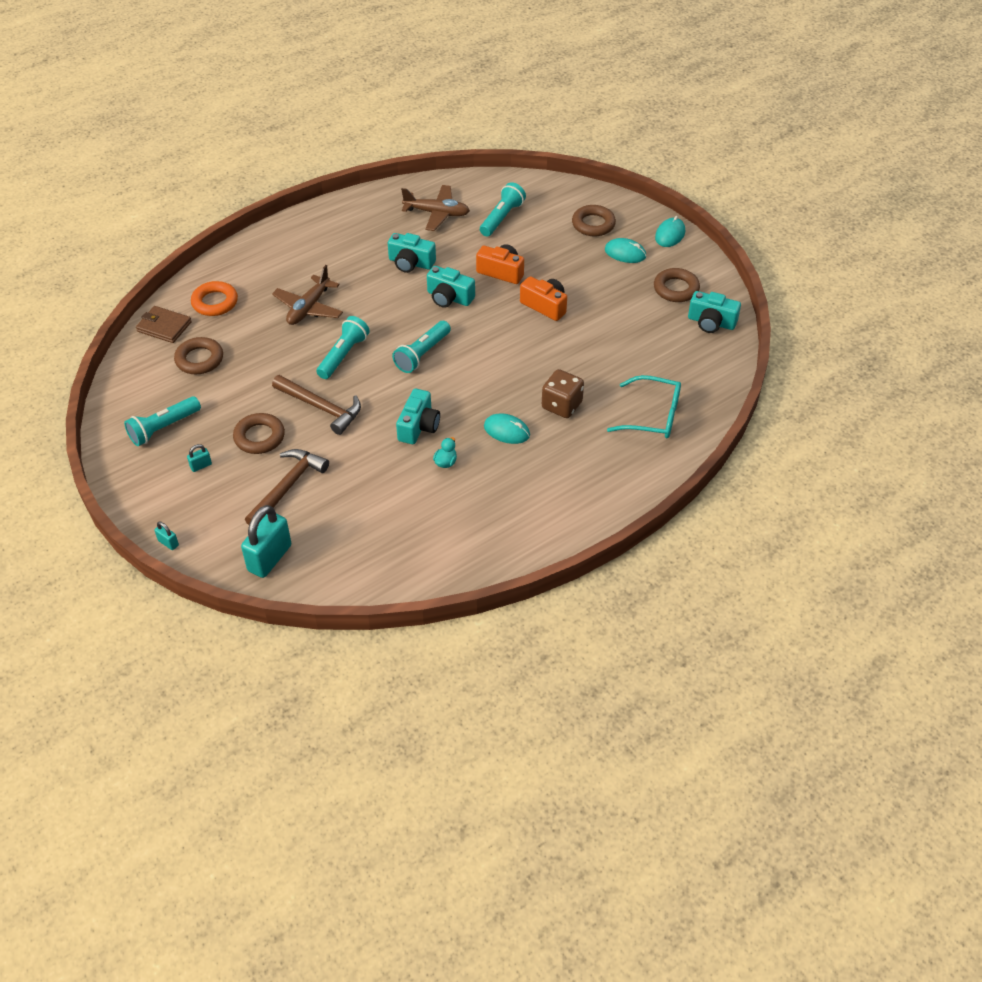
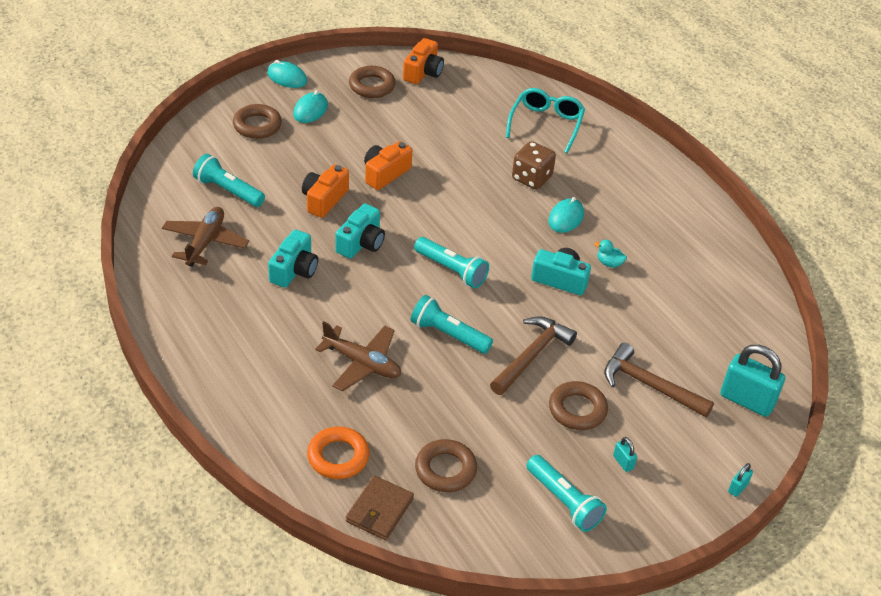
camera: 90 degrees left, 5 degrees down
turquoise camera [688,291,741,333] -> orange camera [403,38,444,84]

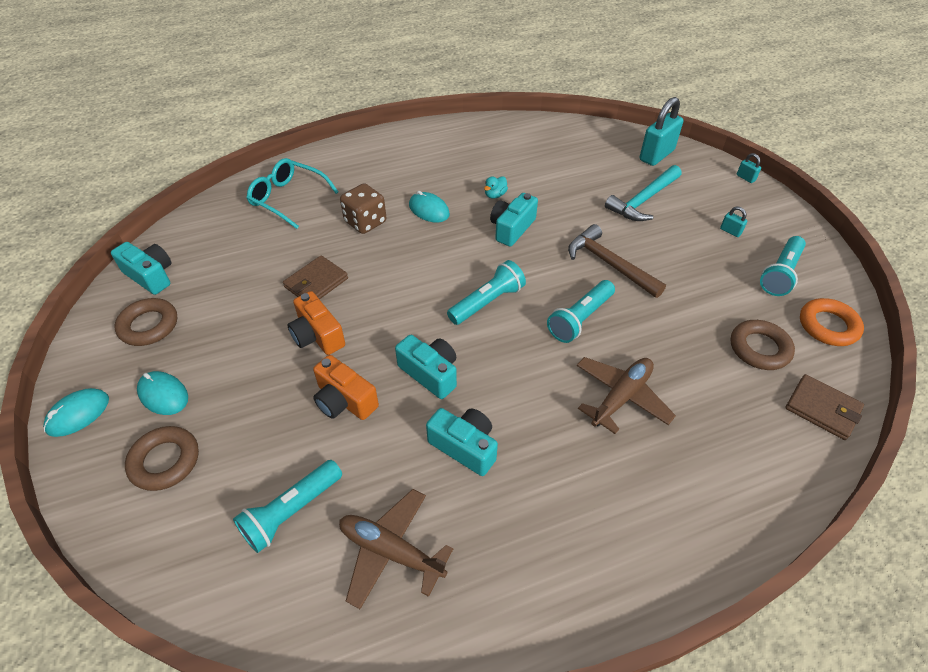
camera: 75 degrees left, 5 degrees up
orange ring [307,427,370,479] -> orange ring moved to [800,298,864,346]
orange camera [403,38,444,84] -> turquoise camera [111,242,171,295]
turquoise flashlight [526,455,607,532] -> turquoise flashlight turned 150 degrees clockwise [760,236,806,296]
brown ring [549,381,608,430] -> none
brown hammer [604,343,714,417] -> turquoise hammer [605,165,682,221]
turquoise padlock [613,437,637,472] -> turquoise padlock turned 60 degrees clockwise [720,206,747,237]
none -> brown wallet [283,256,348,300]

